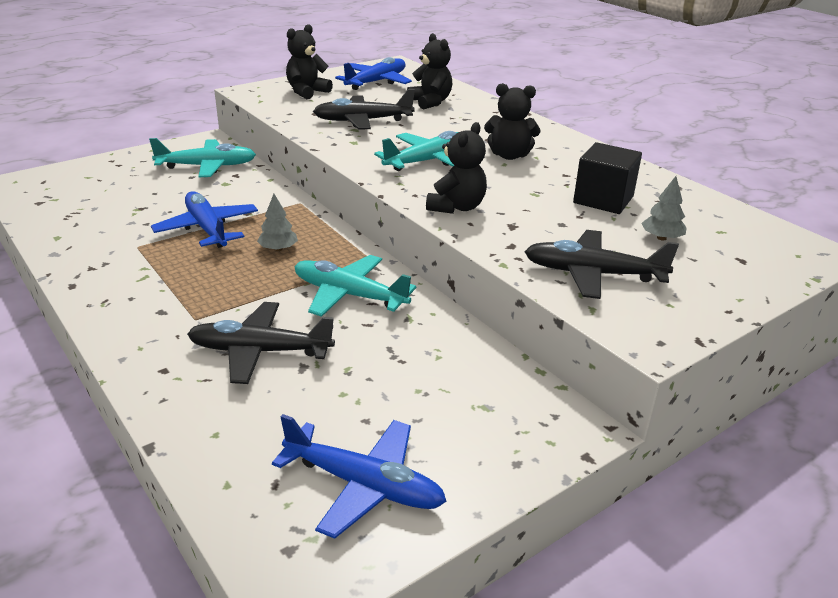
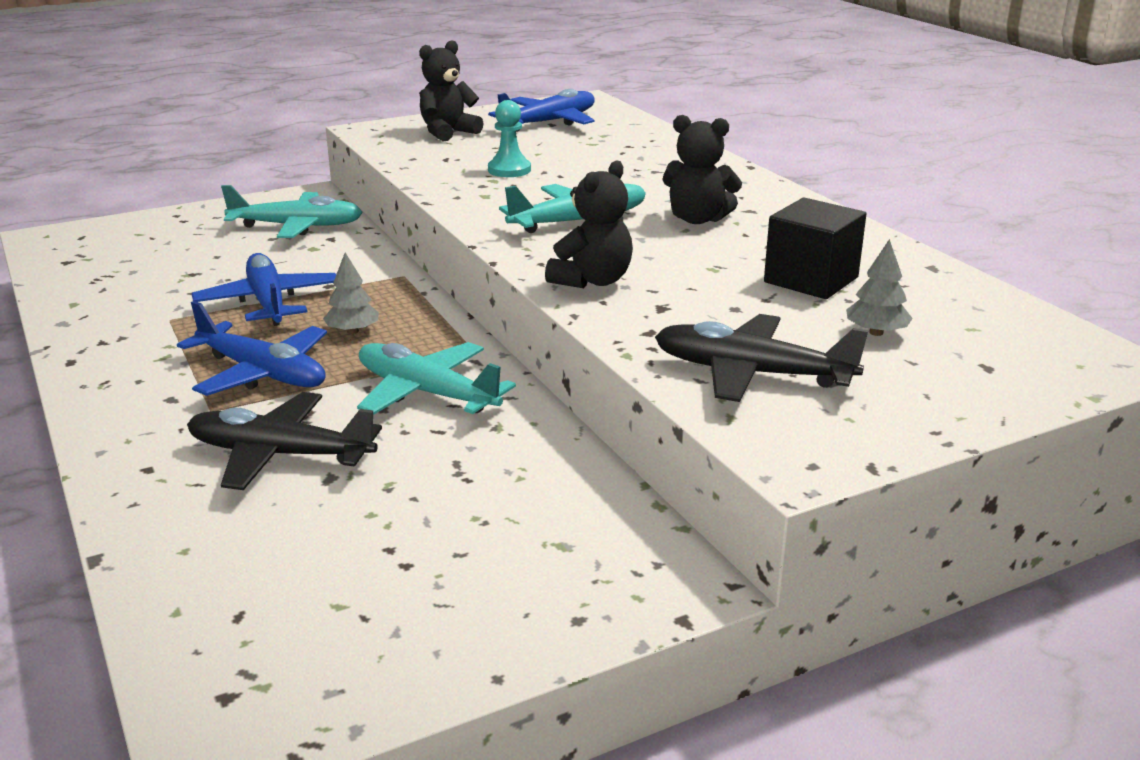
camera: 10 degrees right, 5 degrees down
blue plane [272,414,446,539] -> blue plane moved to [177,301,327,396]
black plane [313,89,415,130] -> turquoise pawn [488,100,531,177]
black teddy bear [407,33,452,109] -> none

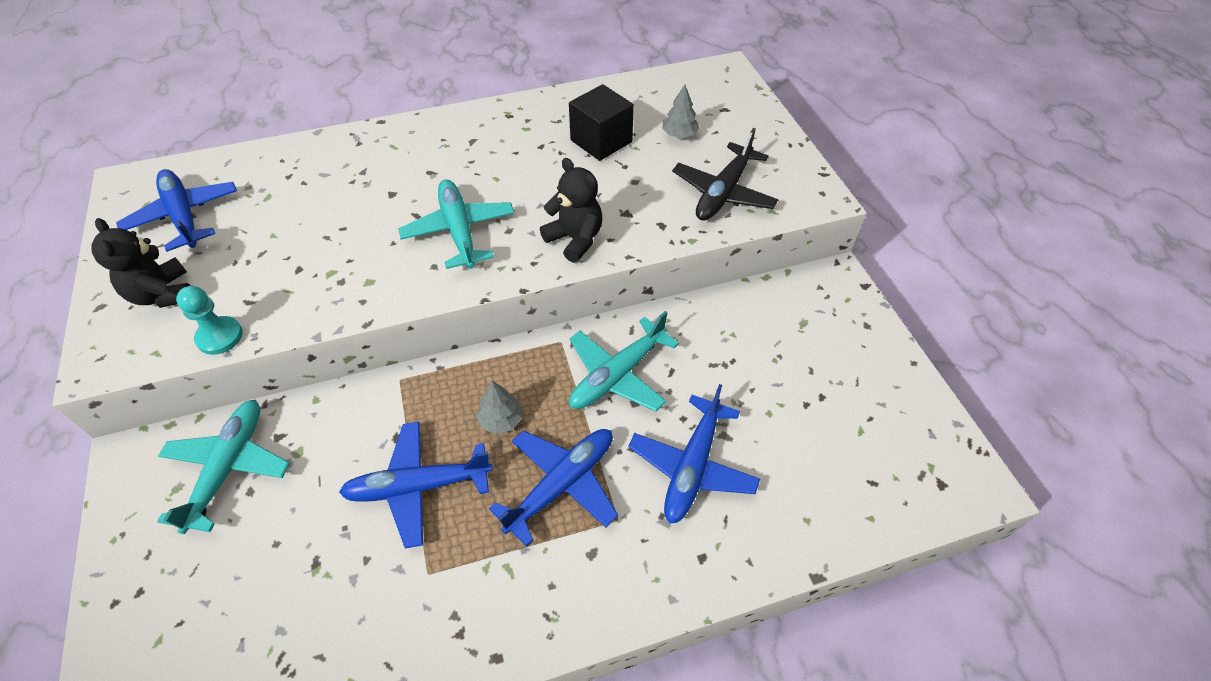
camera: 80 degrees left, 25 degrees up
black plane [187,392,382,490] -> blue plane [628,384,760,524]
turquoise pawn [488,100,531,177] -> turquoise pawn moved to [176,286,243,355]
black teddy bear [662,115,742,224] -> none

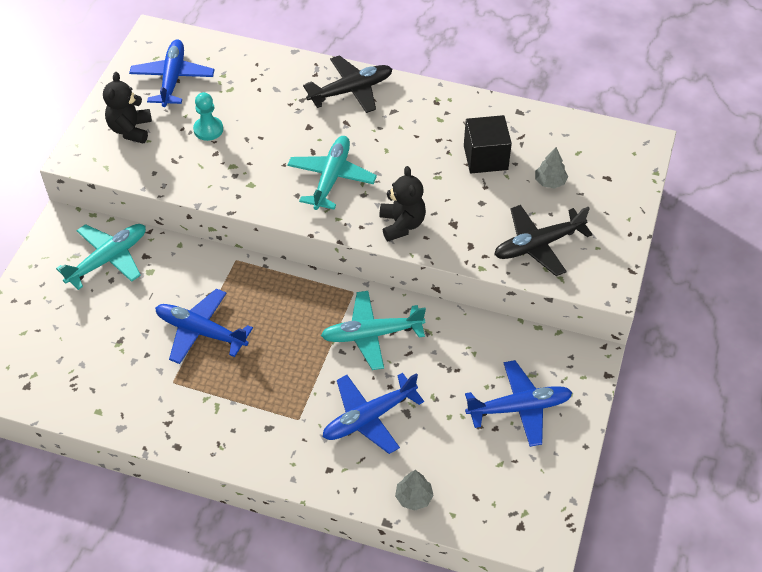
camera: 35 degrees right, 0 degrees up
turquoise pawn [176,286,243,355] -> turquoise pawn moved to [193,92,223,141]
grey tree [476,381,522,434] -> grey tree moved to [395,470,434,510]
blue plane [489,429,618,547] -> blue plane moved to [465,360,573,447]
none -> black plane [303,55,392,113]

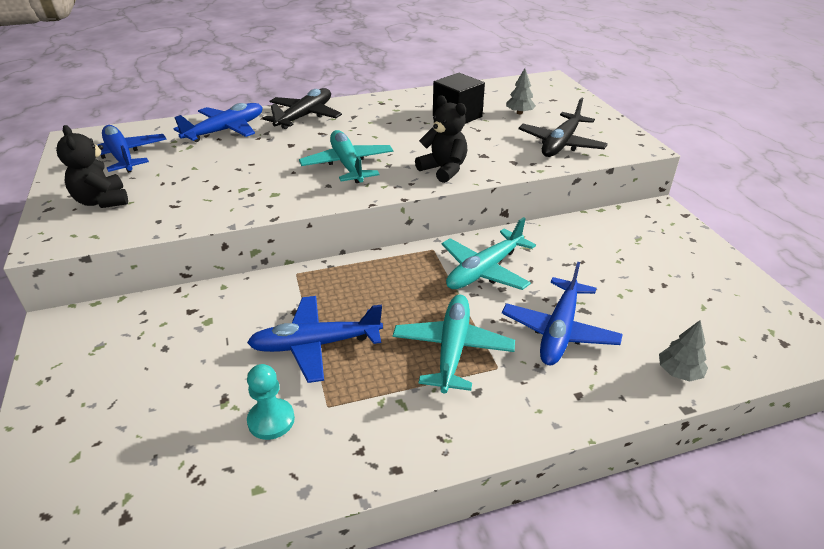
camera: 35 degrees left, 15 degrees down
turquoise plane [56,224,146,290] -> turquoise plane moved to [393,295,515,394]
turquoise pawn [193,92,223,141] -> turquoise pawn moved to [247,364,295,440]
blue plane [465,360,573,447] -> blue plane moved to [174,103,262,142]

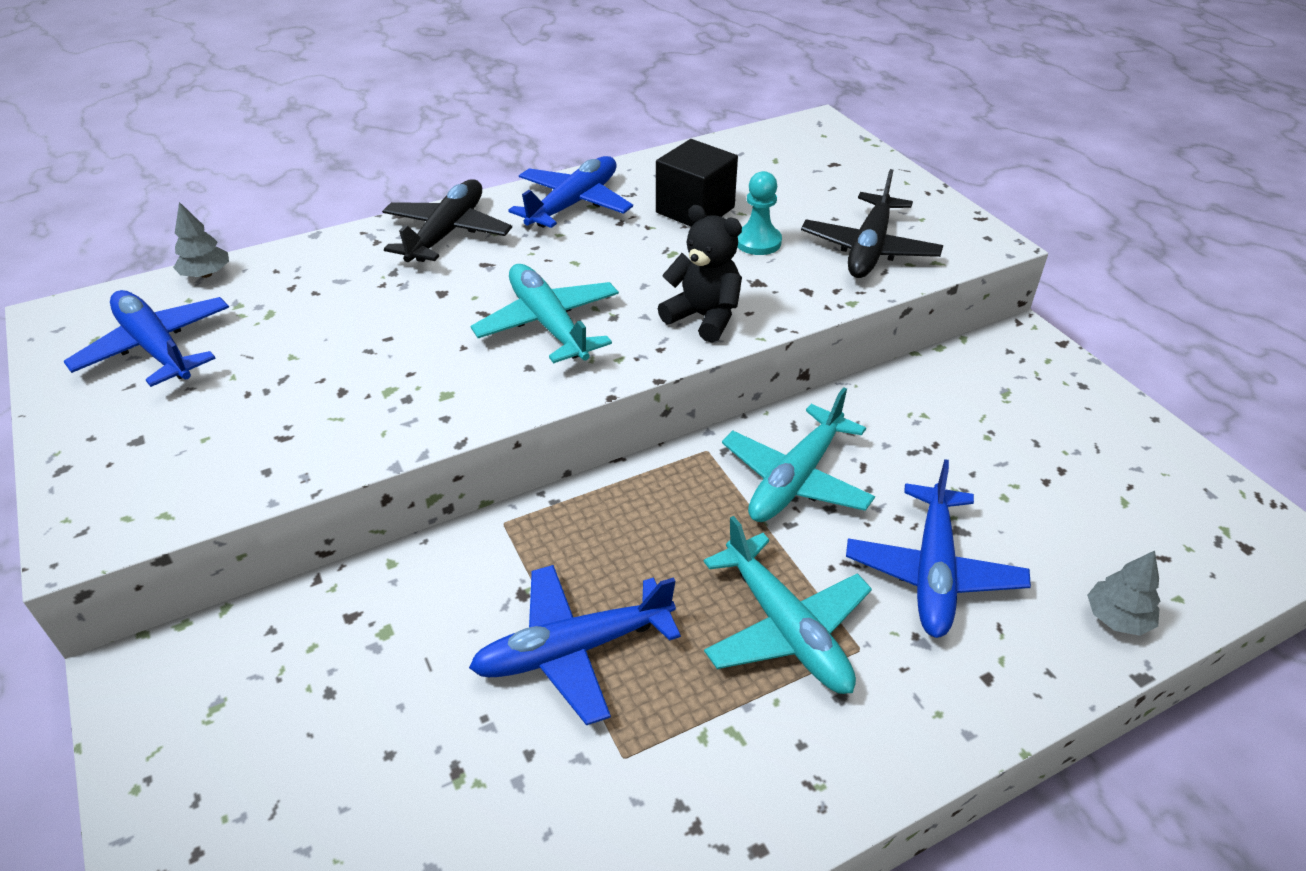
camera: 10 degrees left, 5 degrees up
black teddy bear [56,125,128,208] -> none
blue plane [174,103,262,142] -> blue plane moved to [508,156,633,228]
turquoise pawn [247,364,295,440] -> turquoise pawn moved to [738,171,782,255]
turquoise plane [393,295,515,394] -> turquoise plane turned 150 degrees clockwise [704,516,872,694]
grey tree [506,68,536,114] -> grey tree moved to [173,202,229,278]

